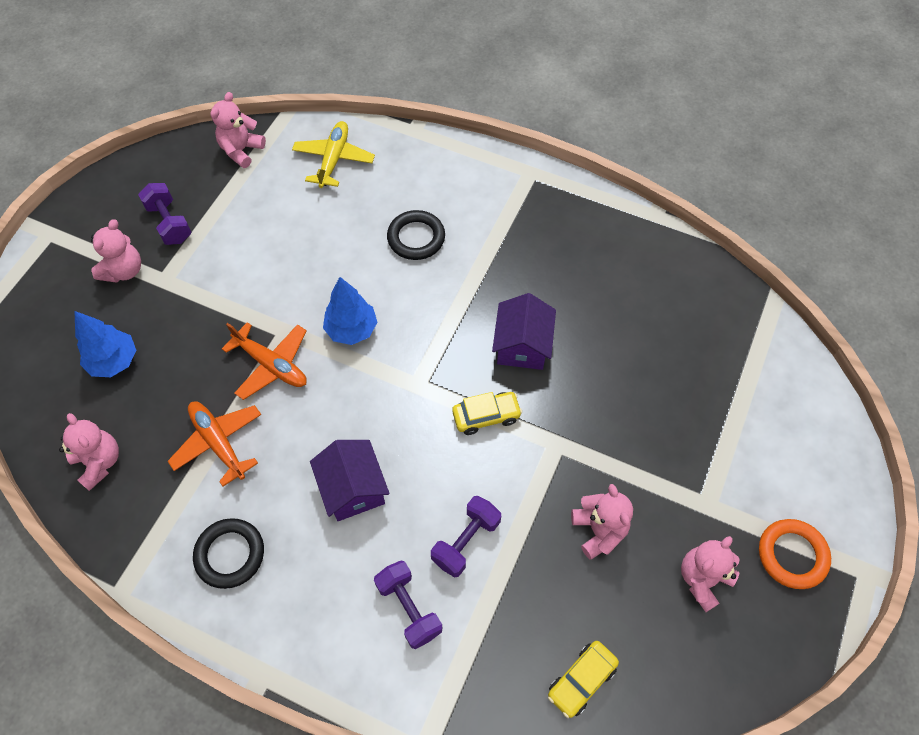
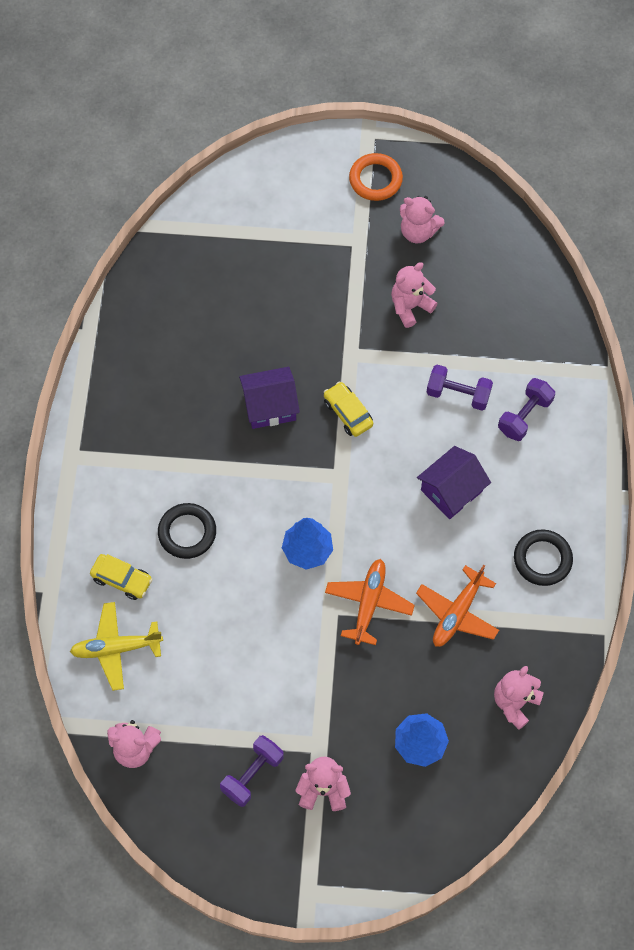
camera: 110 degrees left, 5 degrees up
yellow car [548,641,619,718] -> yellow car moved to [90,554,153,600]

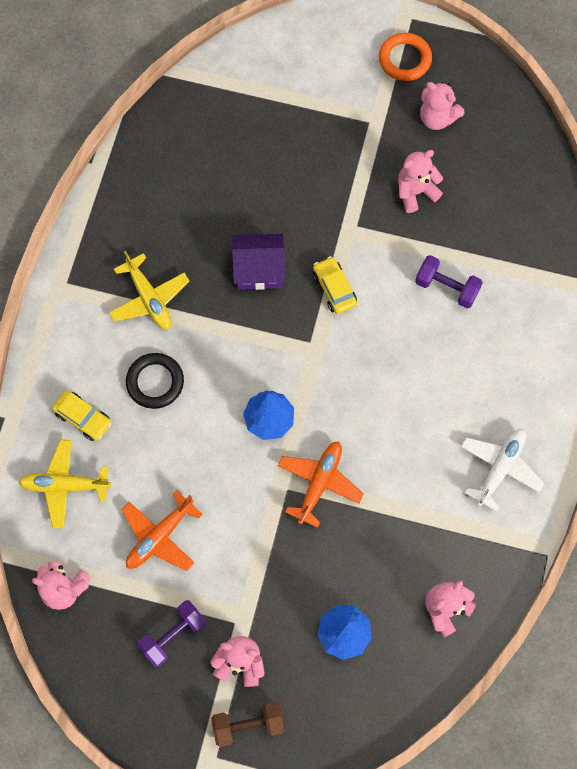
camera: 10 degrees right, 5 degrees up
orange plane [416,565,499,647] -> orange plane moved to [122,490,203,571]
purple house [417,446,491,519] -> none
purple dumbbell [498,378,555,441] -> none
black ring [514,529,573,586] -> white plane [461,429,545,512]
none -> yellow plane [109,251,189,330]
none -> brown dumbbell [211,701,284,747]

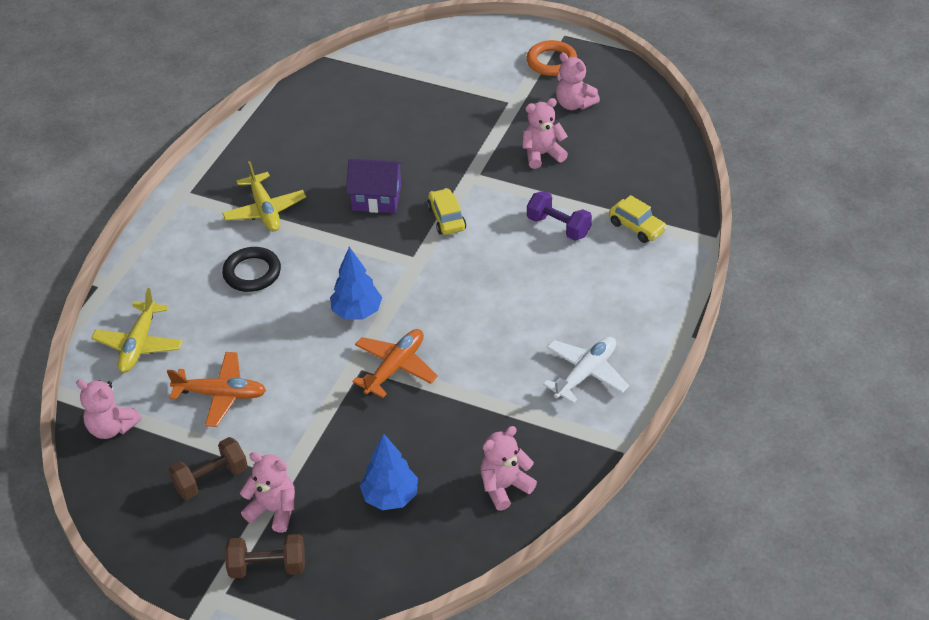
camera: 10 degrees right, 25 degrees down
yellow plane [19,440,111,528] -> yellow plane turned 90 degrees counterclockwise [91,288,183,373]
yellow car [52,390,112,441] -> yellow car moved to [609,195,667,243]
orange plane [122,490,203,571] -> orange plane turned 135 degrees counterclockwise [167,352,266,427]
purple dumbbell [137,600,207,667] -> brown dumbbell [168,437,248,500]

